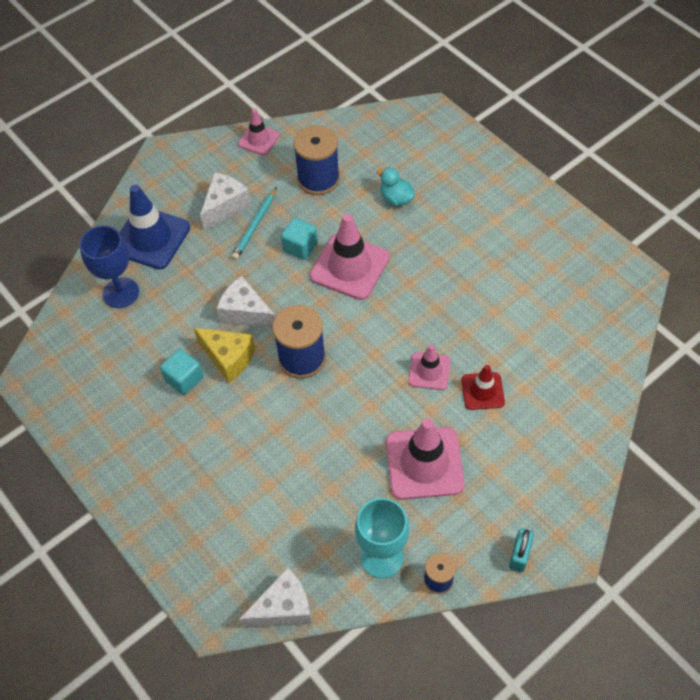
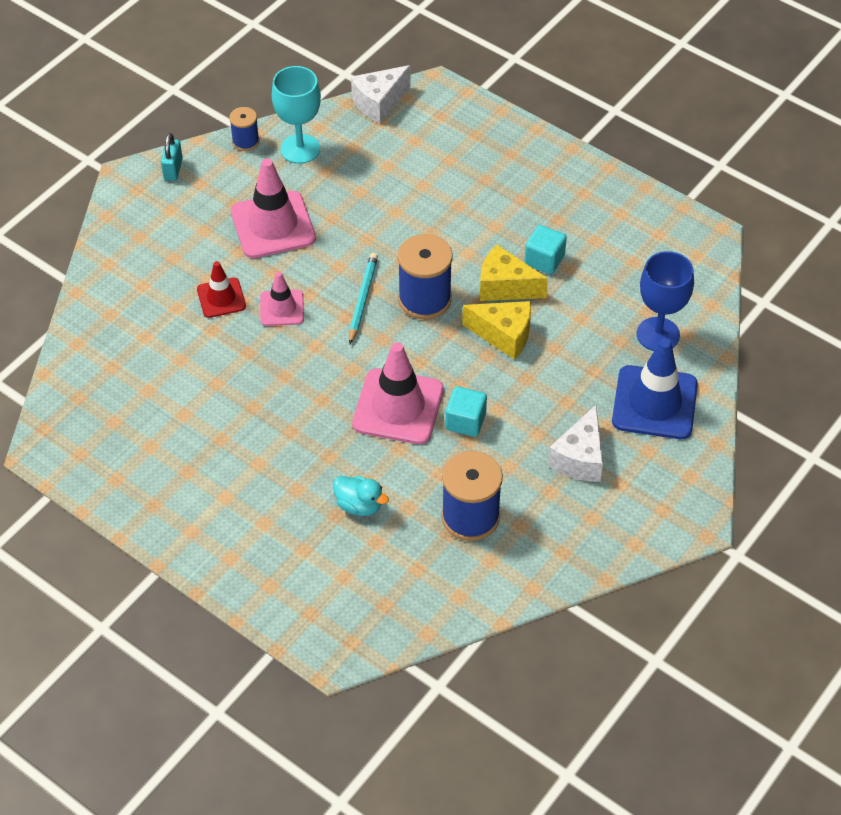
camera: 165 degrees right, 5 degrees down
white cheese [216,276,275,329] -> yellow cheese [462,301,531,360]
turquoise pencil [232,187,277,260] -> turquoise pencil moved to [349,253,378,344]
pink traffic cone [238,109,280,155] -> none

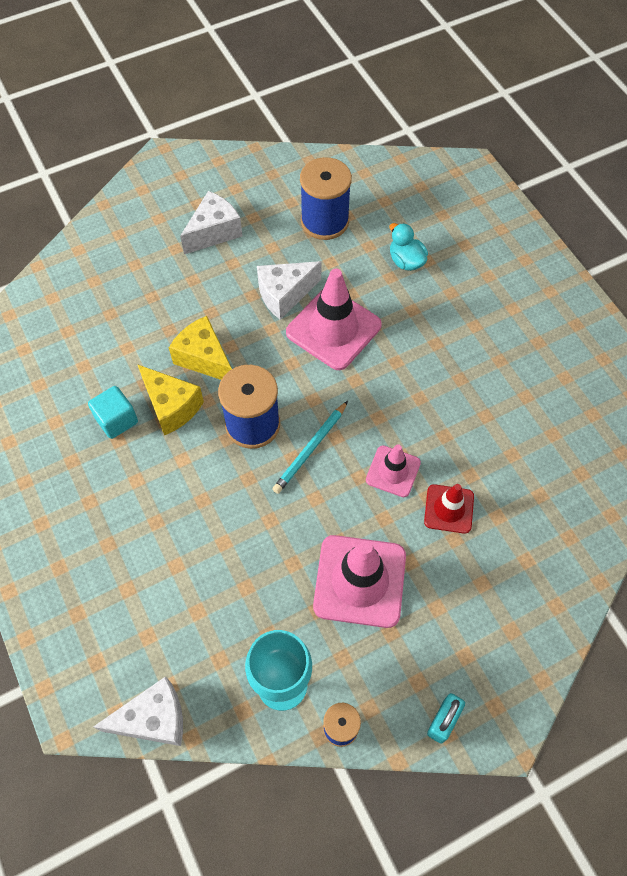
camera: 155 degrees left, 10 degrees up
turquoise cube [445,386,487,437] -> white cheese [257,261,322,320]
blue traffic cone [612,338,698,439] -> none
blue goblet [637,251,694,351] -> none

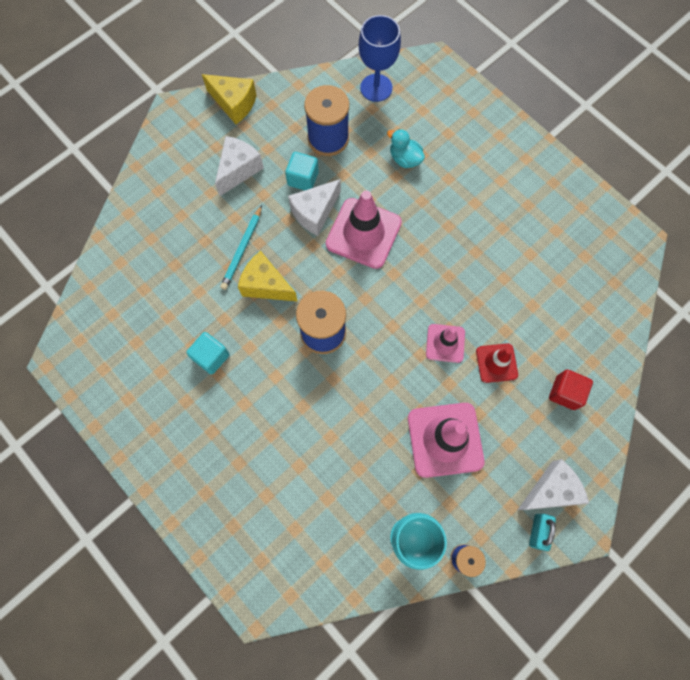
camera: 15 degrees left, 10 degrees up
white cheese [93,676,183,746] -> white cheese moved to [518,459,589,510]
yellow cheese [137,364,204,435] -> yellow cheese moved to [202,74,257,124]
turquoise pencil [272,401,348,494] -> turquoise pencil moved to [220,205,262,290]
none -> turquoise cube [285,152,319,191]
none -> blue goblet [358,15,401,102]
none -> red cube [549,370,593,410]

